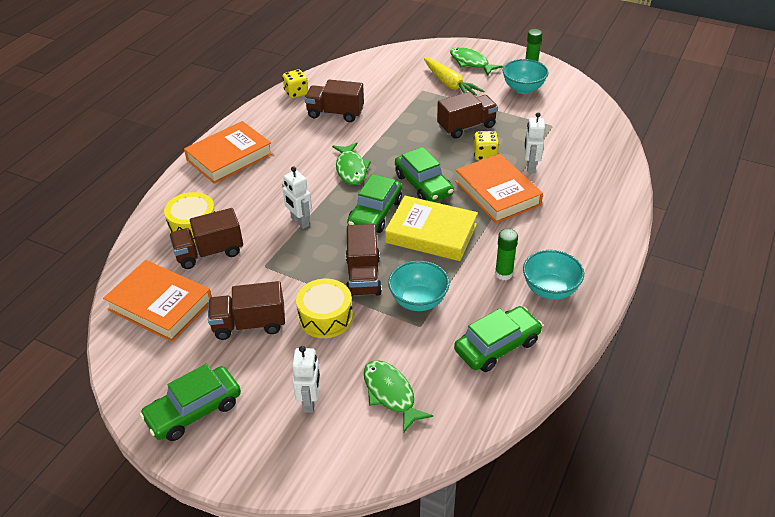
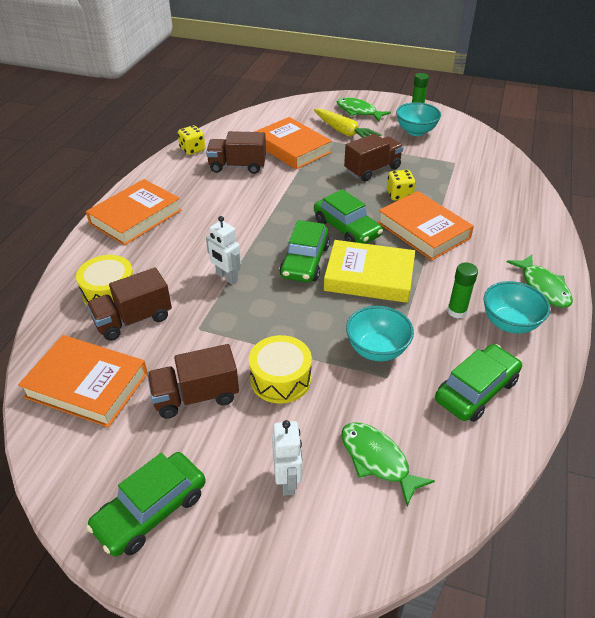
camera: 10 degrees left, 0 degrees up
green fish [332,142,371,185] -> green fish moved to [507,255,573,308]
brown truck [346,224,382,296] -> none
white robot [524,112,545,173] -> none
none -> orange book [254,117,332,169]

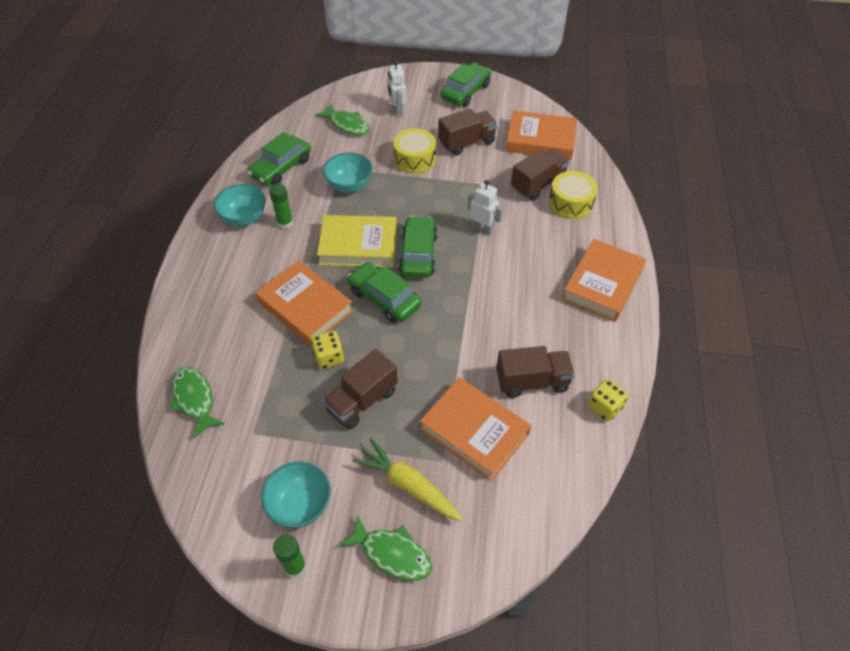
camera: 170 degrees right, 10 degrees up
green fish [507,255,573,308] -> green fish moved to [170,367,225,438]

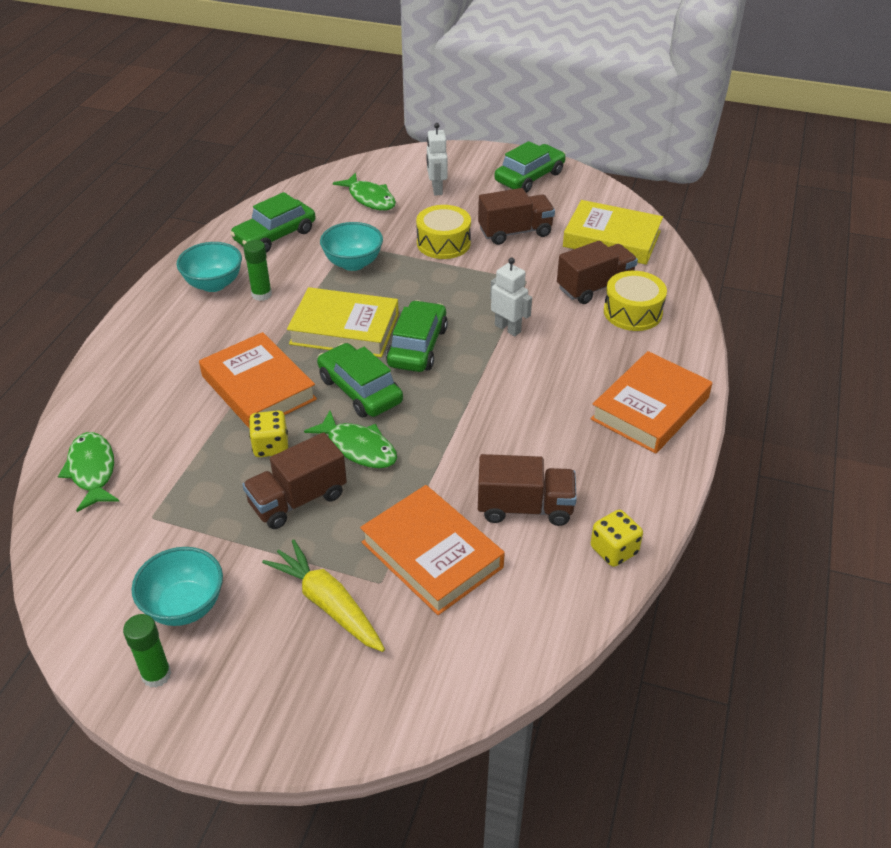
camera: 10 degrees right, 10 degrees down
green fish [339,515,432,581] -> green fish moved to [304,411,397,468]
orange book [506,111,577,160] -> yellow book [563,200,663,265]

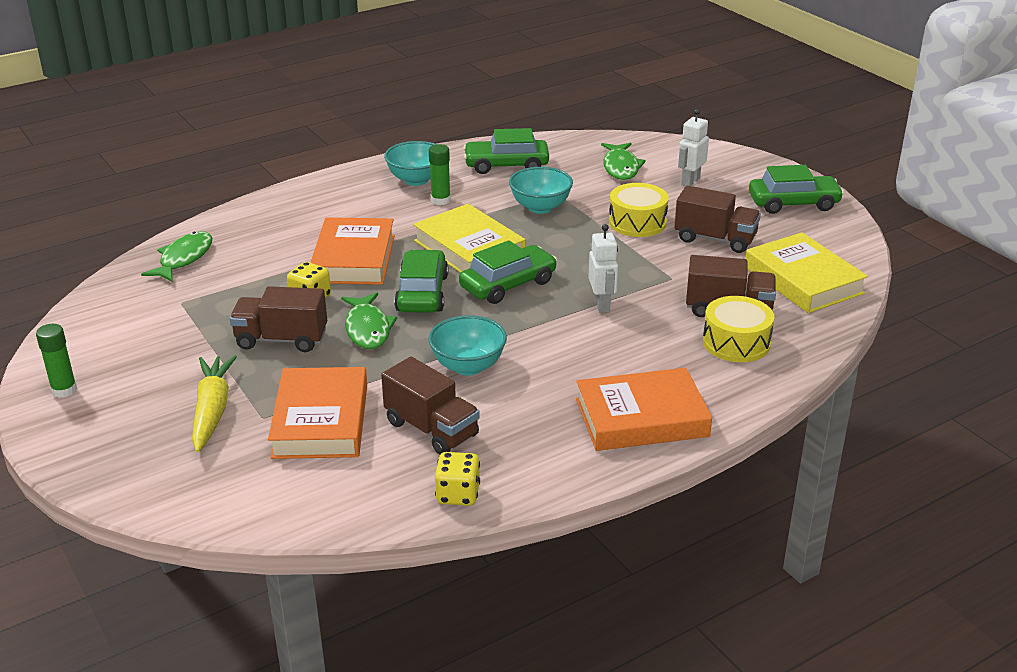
camera: 40 degrees right, 10 degrees down
turquoise bowl [131,547,223,626] -> turquoise bowl moved to [428,315,507,376]

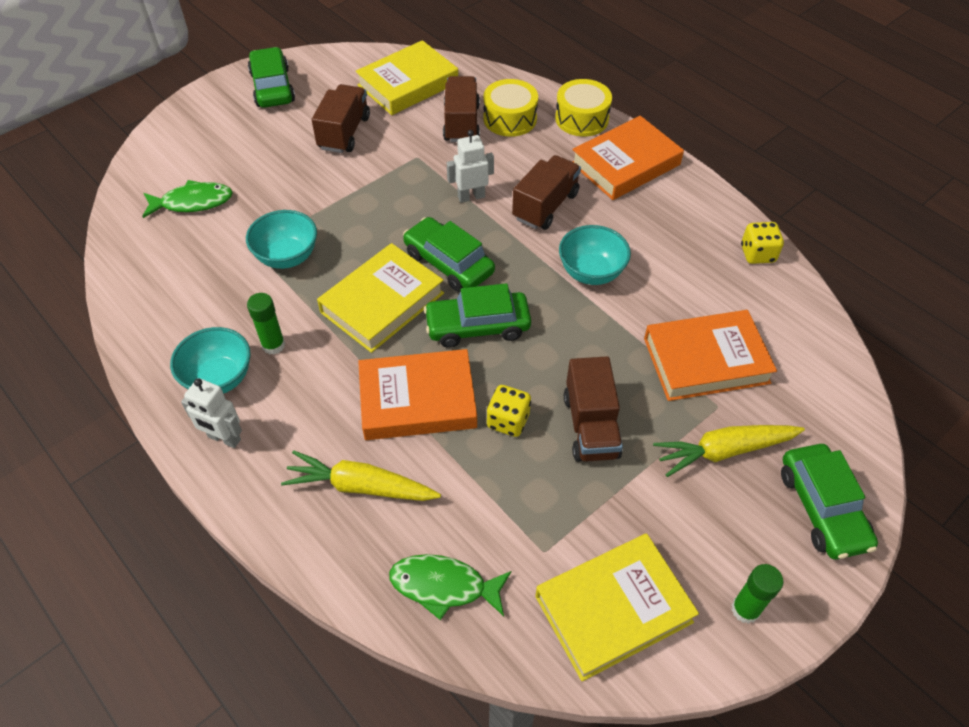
camera: 100 degrees left, 20 degrees up
green fish [341,293,397,349] -> none
brown truck [381,357,480,455] -> brown truck moved to [512,155,581,230]
green car [463,128,549,174] -> green car moved to [781,444,878,559]
orange book [576,368,712,451] -> orange book turned 75 degrees clockwise [572,116,684,200]
yellow drum [609,183,669,237] -> yellow drum moved to [555,79,612,136]
white robot [678,109,709,186] -> white robot moved to [181,378,242,448]
none -> yellow carrot [281,450,441,501]
none -> yellow book [535,533,699,681]

